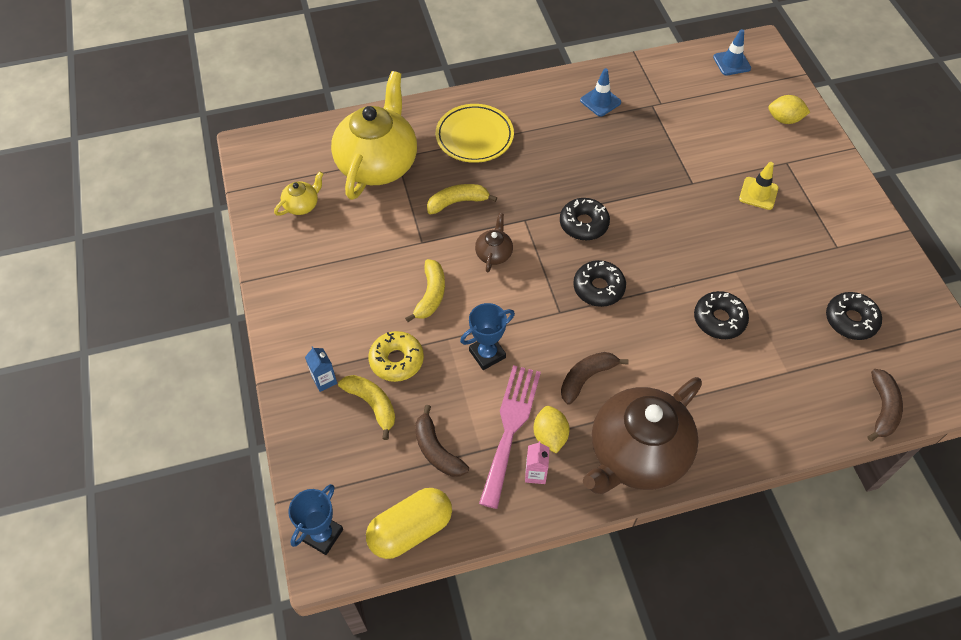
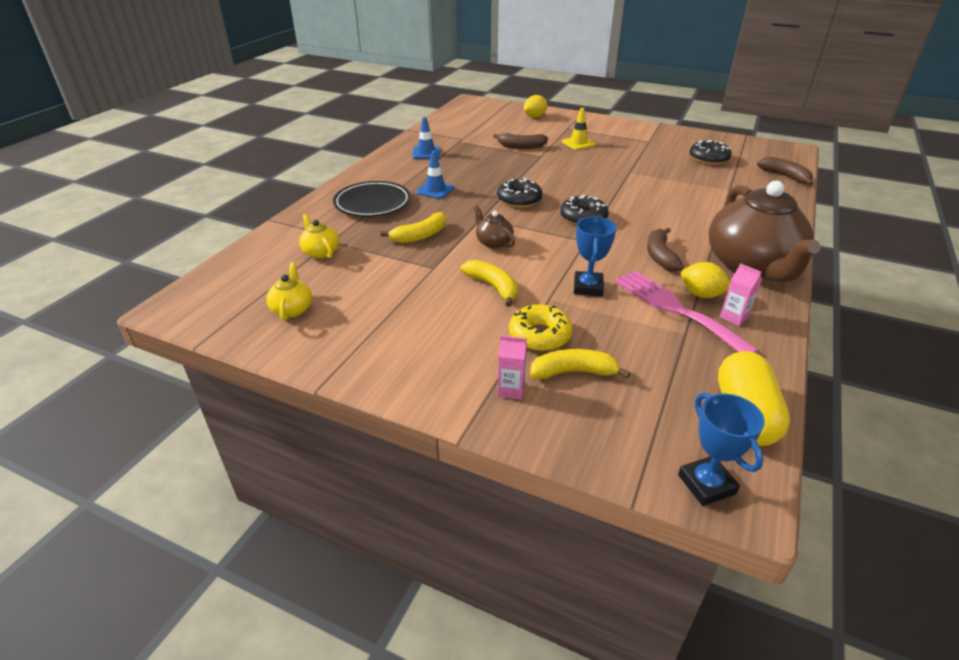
camera: 50 degrees left, 20 degrees down
blue carton [305,346,337,392] -> pink carton [498,336,527,400]
yellow teapot [331,71,417,200] -> yellow teapot [299,214,339,258], size x0.42
brown banana [415,405,469,477] -> brown banana moved to [493,133,548,149]
yellow banana [427,184,497,214] -> yellow banana turned 150 degrees counterclockwise [380,212,446,243]
yellow plate [436,104,514,163] -> black plate [333,181,411,217]
black donut [694,291,749,339] -> none
blue traffic cone [713,29,751,76] -> blue traffic cone moved to [416,151,455,199]

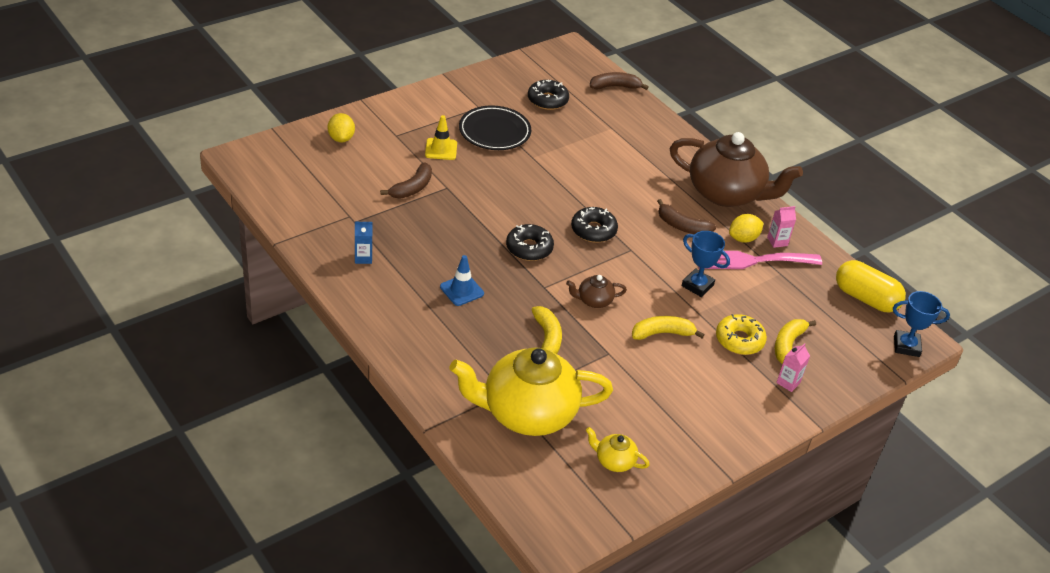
camera: 65 degrees left, 5 degrees up
yellow teapot [299,214,339,258] -> yellow teapot [450,347,613,436], size x2.37
black plate [333,181,411,217] -> black plate moved to [459,105,531,150]
blue traffic cone [412,117,441,159] -> blue carton [355,222,372,264]

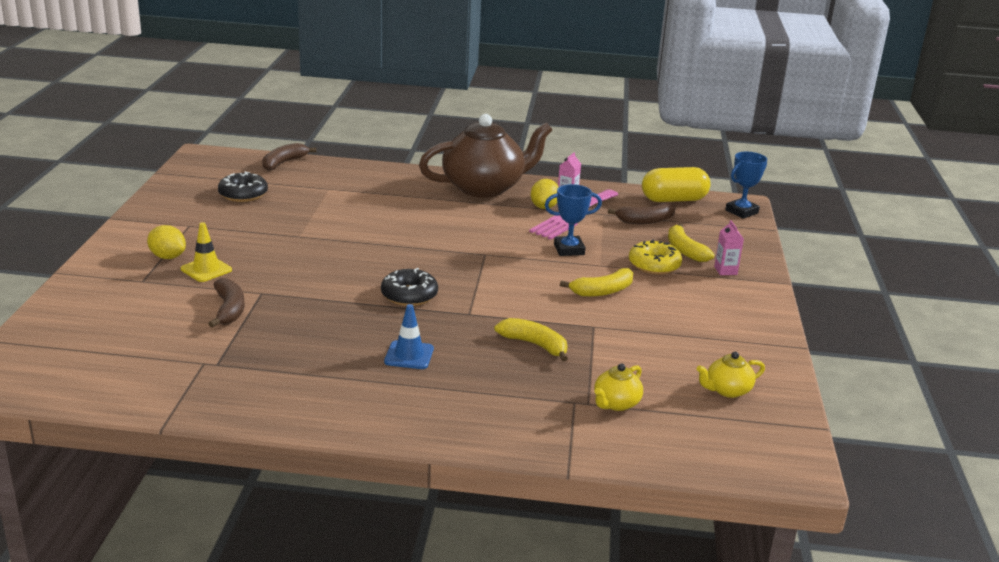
camera: 45 degrees left, 15 degrees down
yellow lemon [328,113,355,142] -> yellow lemon moved to [147,225,186,259]
blue carton [355,222,372,264] -> none
yellow teapot [450,347,613,436] -> yellow teapot [594,363,643,411], size x0.42
black plate [459,105,531,150] -> none
brown teapot [566,275,627,308] -> none
black donut [571,207,618,243] -> none
yellow banana [632,316,705,340] -> yellow banana turned 150 degrees counterclockwise [560,268,633,297]
brown banana [657,199,716,234] -> brown banana moved to [608,203,676,224]

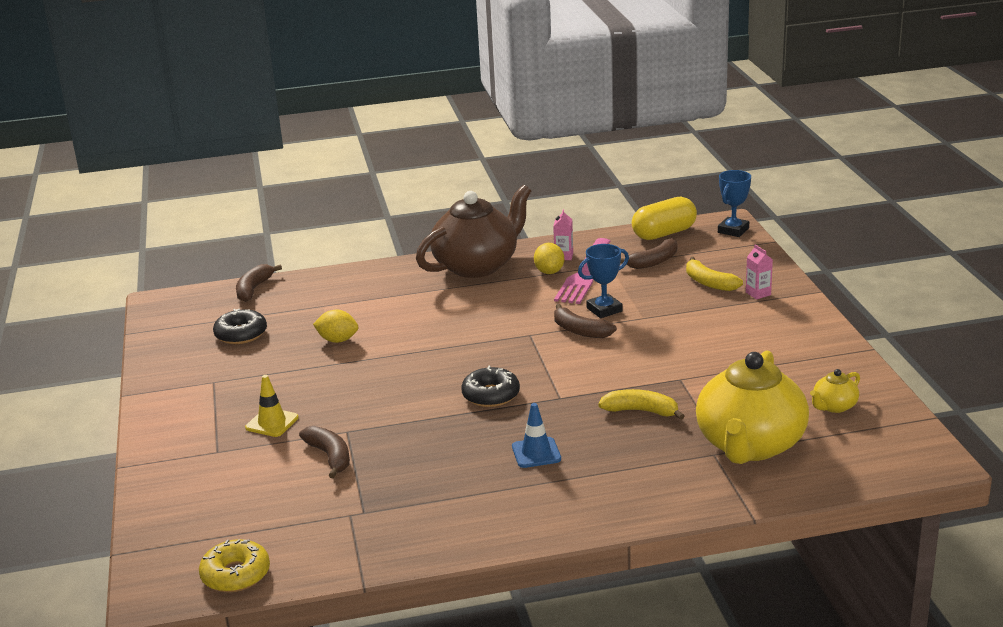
camera: 15 degrees left, 0 degrees up
yellow lemon [147,225,186,259] -> yellow lemon moved to [313,310,358,343]
yellow banana [560,268,633,297] -> none
yellow teapot [594,363,643,411] -> yellow teapot [696,350,809,464], size x2.37
yellow donut [629,240,682,275] -> yellow donut moved to [199,539,270,592]
none -> brown banana [554,304,617,338]

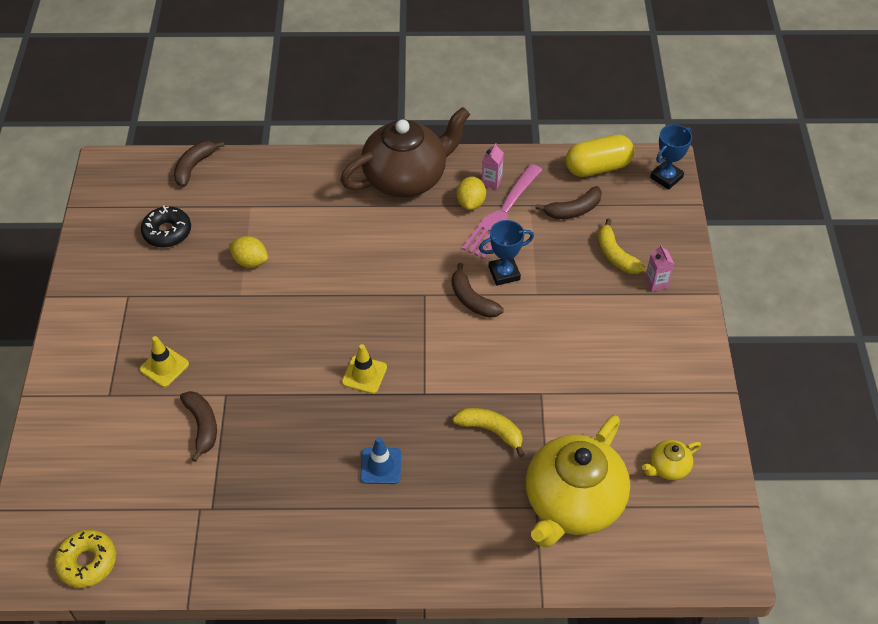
camera: 10 degrees right, 25 degrees up
black donut [461,366,520,407] -> yellow traffic cone [342,344,387,394]

